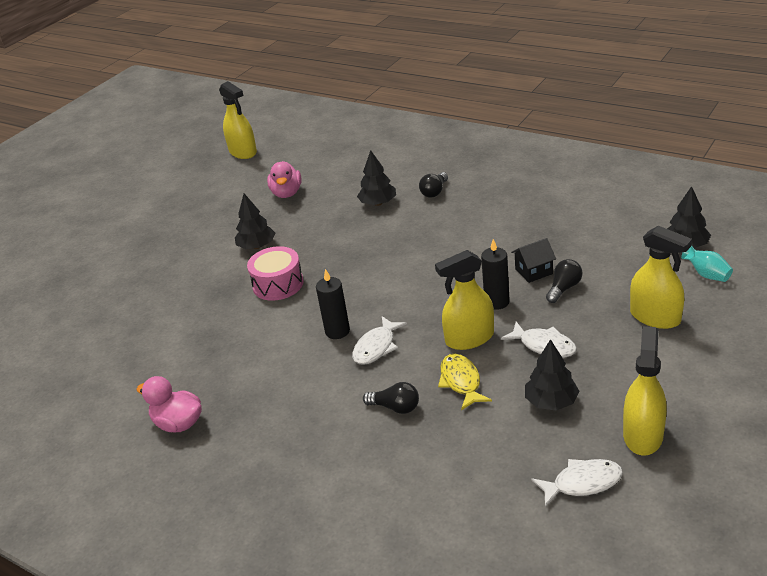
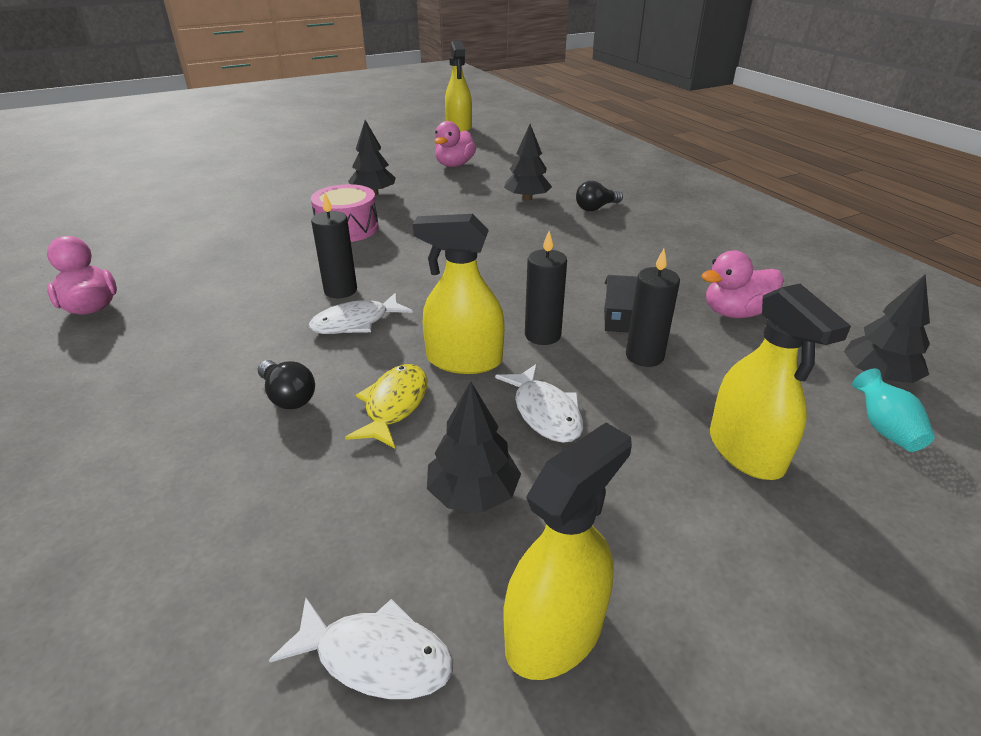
camera: 25 degrees right, 0 degrees up
black light bulb [546,259,583,303] -> black candle [626,249,680,367]
none -> pink duck [701,251,783,318]

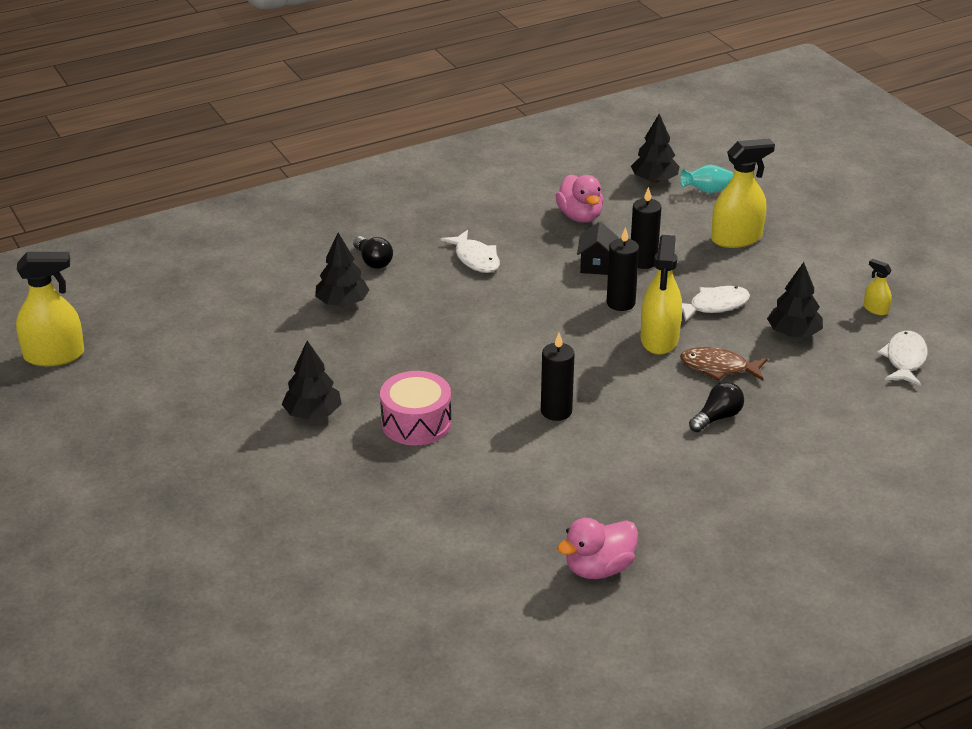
camera: 90 degrees left, 0 degrees up
white fish [309,292,413,334] -> white fish moved to [440,230,500,273]
yellow fish [345,364,427,448] -> brown fish [680,347,768,381]
pink duck [435,121,476,167] -> none
yellow spray bottle [504,423,632,680] -> yellow spray bottle [864,259,892,315], size x0.48

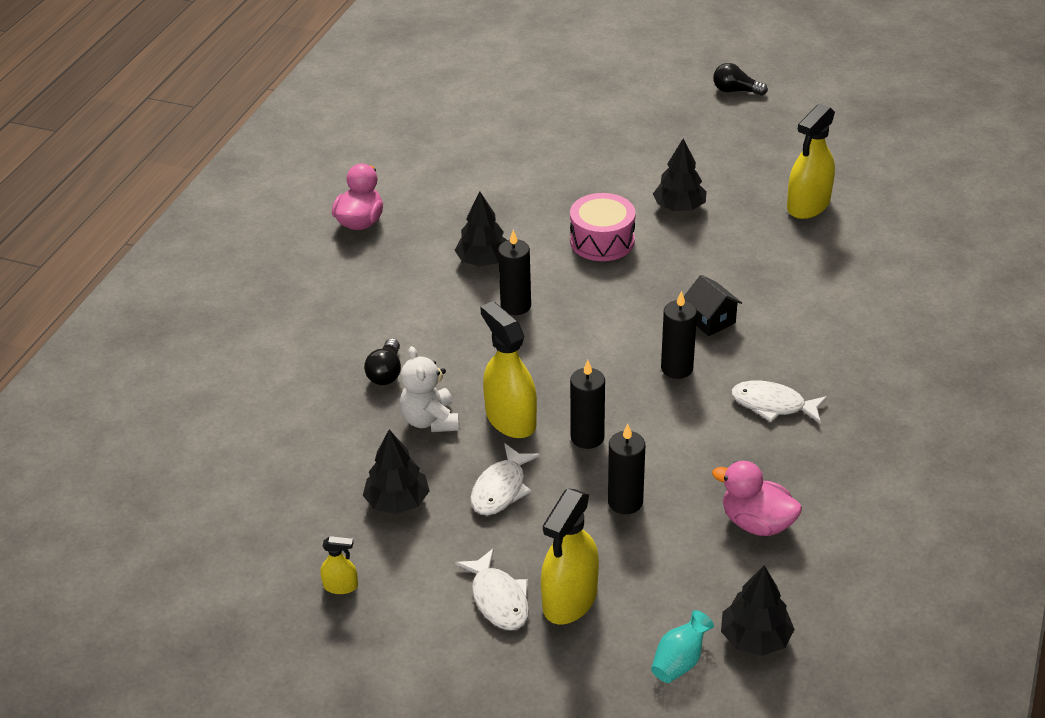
camera: 140 degrees right, 5 degrees up
yellow spray bottle [16,252,84,366] -> yellow spray bottle moved to [787,103,835,219]
black tree [315,233,369,306] -> black tree moved to [454,191,507,266]
black light bulb [353,236,393,269] -> black light bulb moved to [713,63,768,95]
black house [577,221,619,275] -> black house moved to [684,275,742,336]
brown fish [680,347,768,381] -> white teddy bear [400,346,459,432]
white fish [877,331,928,386] -> white fish moved to [455,548,529,630]
none -> black candle [661,291,697,379]

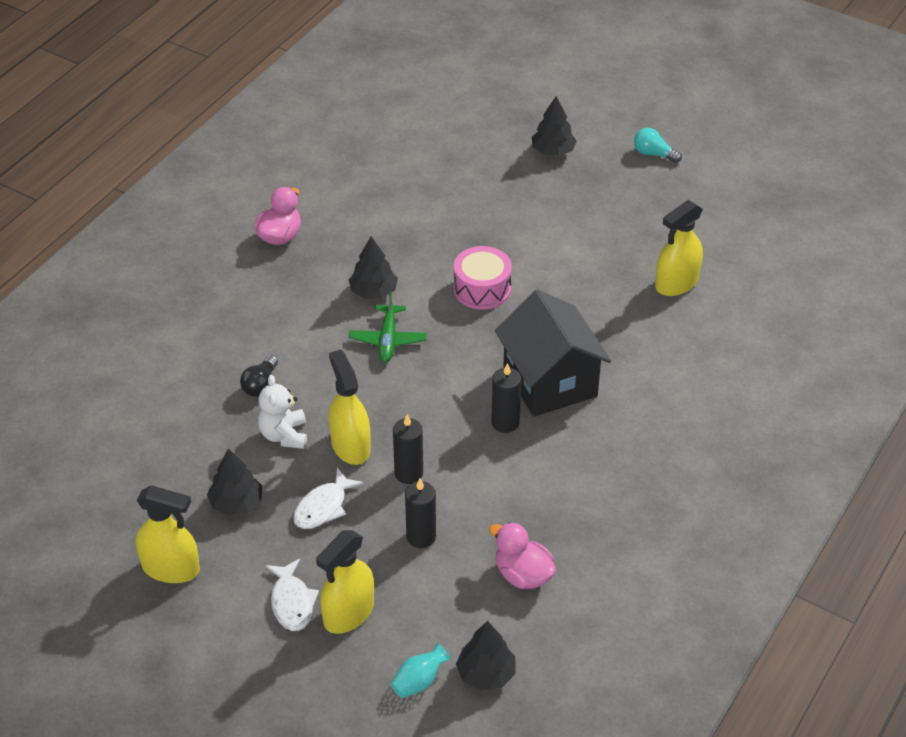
camera: 10 degrees right, 5 degrees up
yellow spray bottle [320,536,358,594] -> yellow spray bottle [136,485,200,583], size x2.10
black candle [498,230,531,315] -> green plane [349,292,427,363]
black tree [653,138,707,211] -> black tree moved to [532,96,577,156]
black house [684,275,742,336] -> black house [495,290,611,417], size x2.30
black light bulb [713,63,768,95] -> turquoise light bulb [634,128,682,163]
white fish [731,381,828,424] -> none

